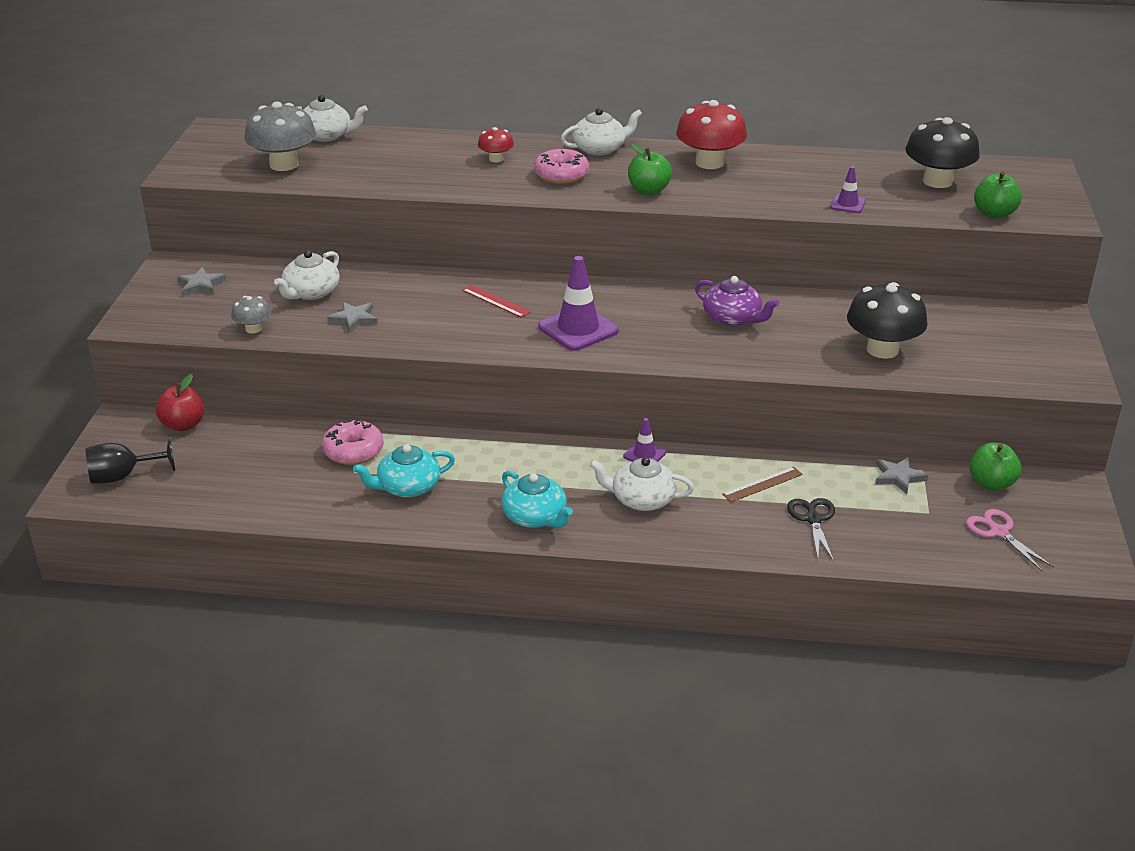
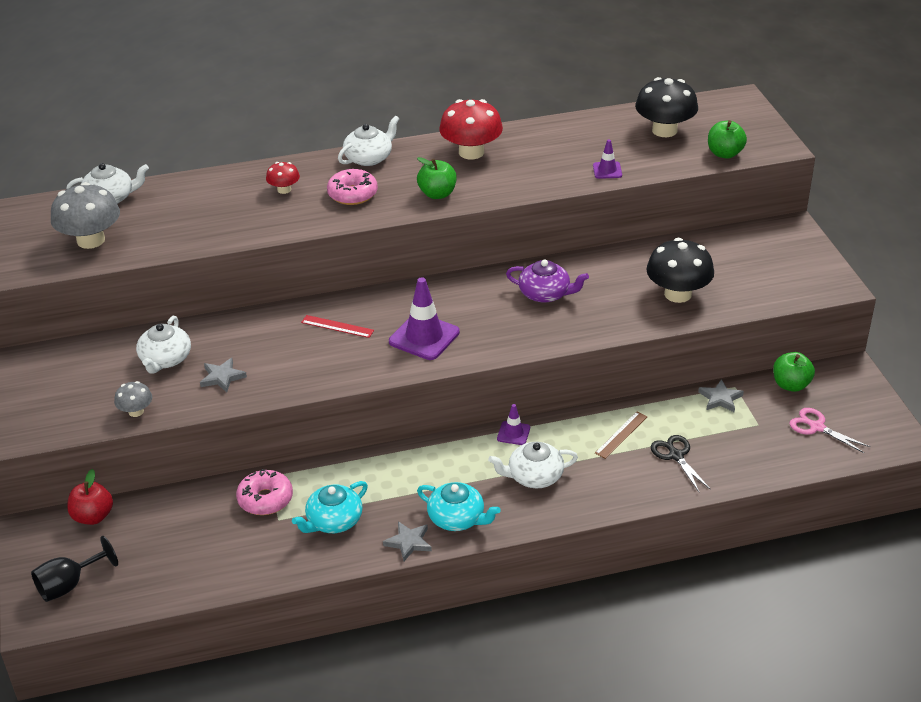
camera: 20 degrees left, 5 degrees up
grey star [177,267,226,296] -> grey star moved to [383,521,432,561]

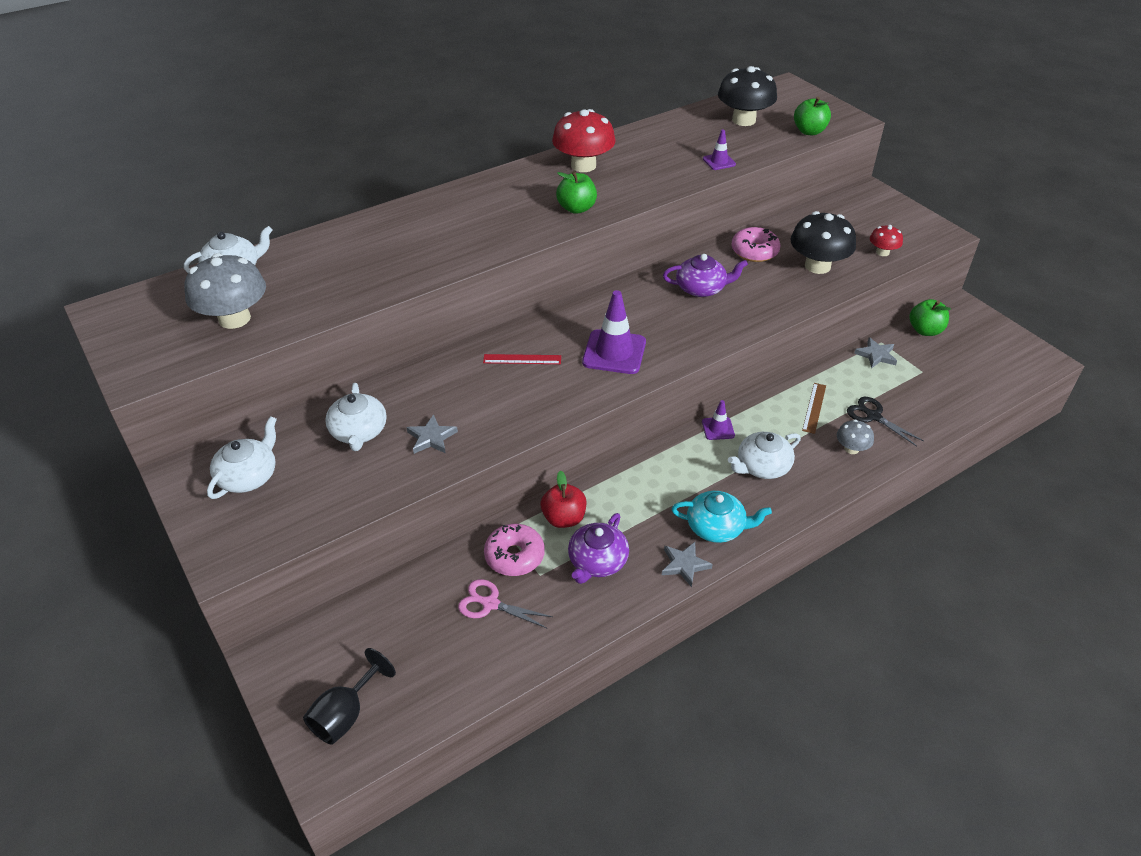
camera: 20 degrees left, 5 degrees up
red apple [67,469,113,525] -> red apple moved to [541,471,586,528]
grey mushroom [114,381,152,417] -> grey mushroom moved to [837,419,874,454]
red mushroom [266,162,300,194] -> red mushroom moved to [870,225,903,256]
turquoise teapot [292,481,368,533] -> purple teapot [568,513,629,584]
pink donut [327,169,378,205] -> pink donut moved to [731,227,780,262]
white teapot [338,116,399,166] -> white teapot moved to [207,416,277,499]
pink scissors [789,408,870,453] -> pink scissors moved to [458,579,553,628]

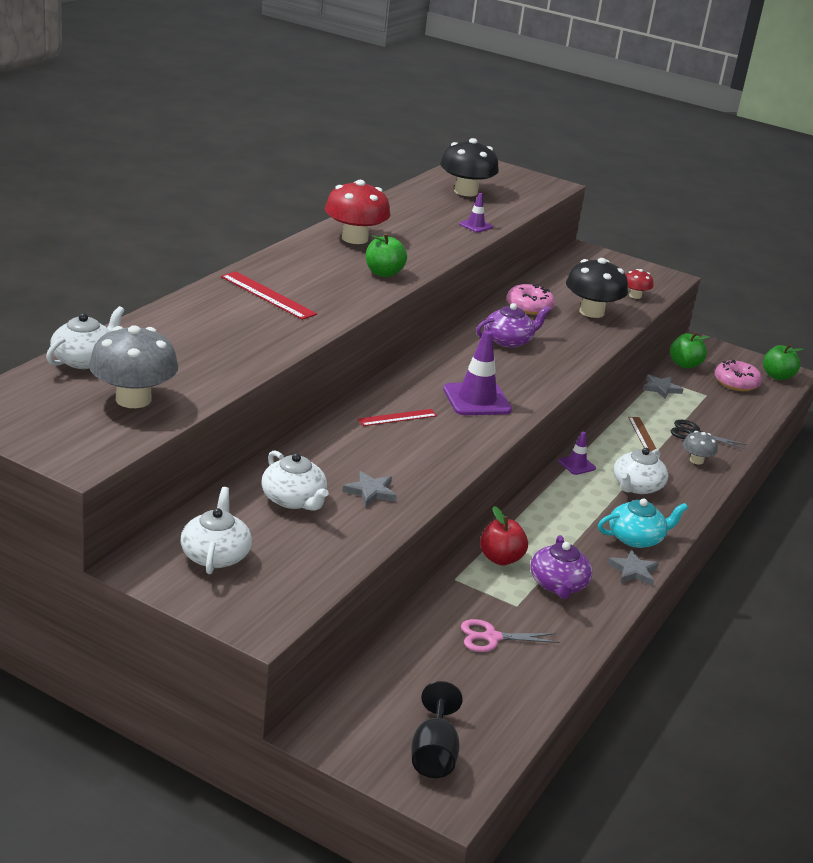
camera: 30 degrees left, 15 degrees down
pink donut [484,524,545,576] -> pink donut moved to [715,360,762,391]
green apple [794,97,831,135] -> green apple moved to [763,344,804,380]
none -> red ruler [221,271,317,320]

